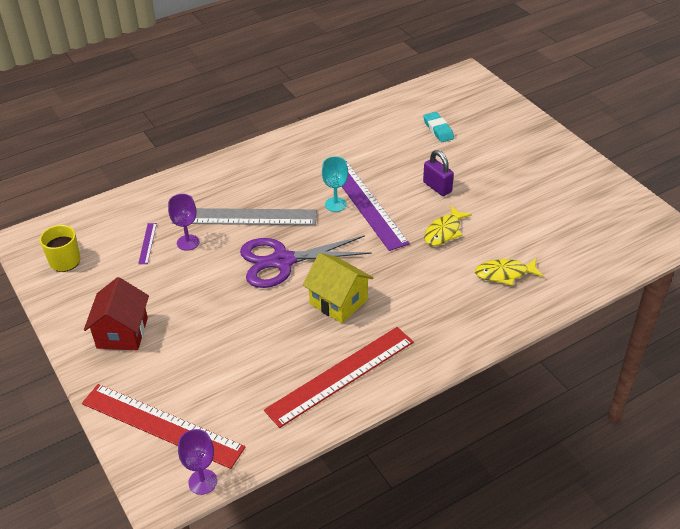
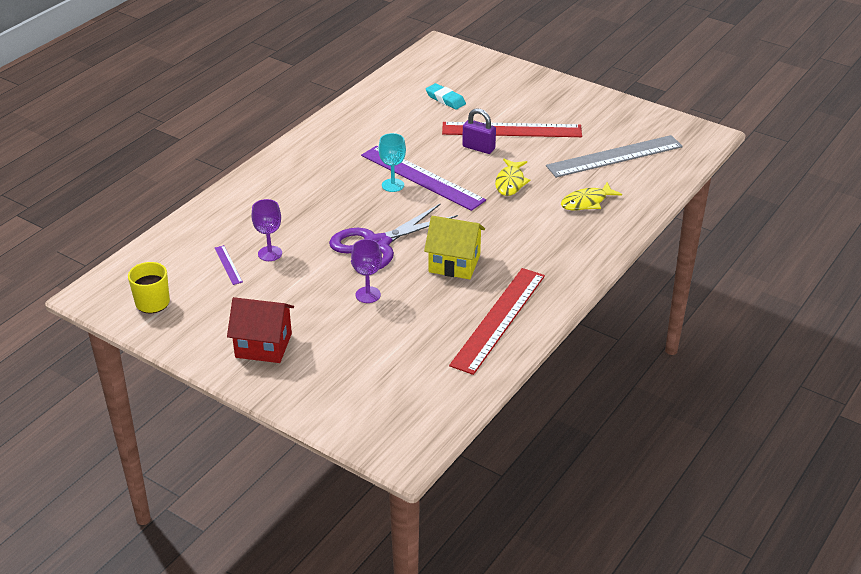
camera: 25 degrees left, 5 degrees down
red ruler [82,384,245,469] -> red ruler moved to [442,122,582,137]
red house [84,277,149,350] -> red house turned 60 degrees counterclockwise [227,297,294,363]
grey ruler [172,208,317,225] -> grey ruler moved to [546,135,683,178]
purple goblet [178,429,217,495] -> purple goblet moved to [351,239,382,303]

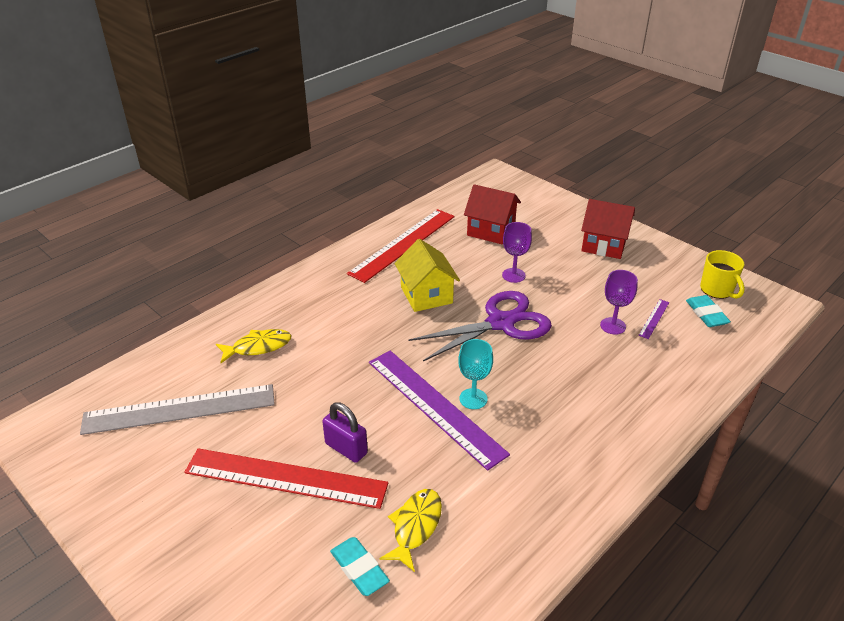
camera: 170 degrees left, 0 degrees up
purple ruler [215,245,243,285] -> purple ruler turned 45 degrees clockwise [638,299,669,339]
yellow house [424,216,485,279] -> yellow house turned 45 degrees clockwise [394,239,460,312]
yellow fish [495,159,531,196] -> yellow fish moved to [379,489,442,572]
none -> red house [464,184,521,244]
none -> turquoise eraser [686,295,731,327]

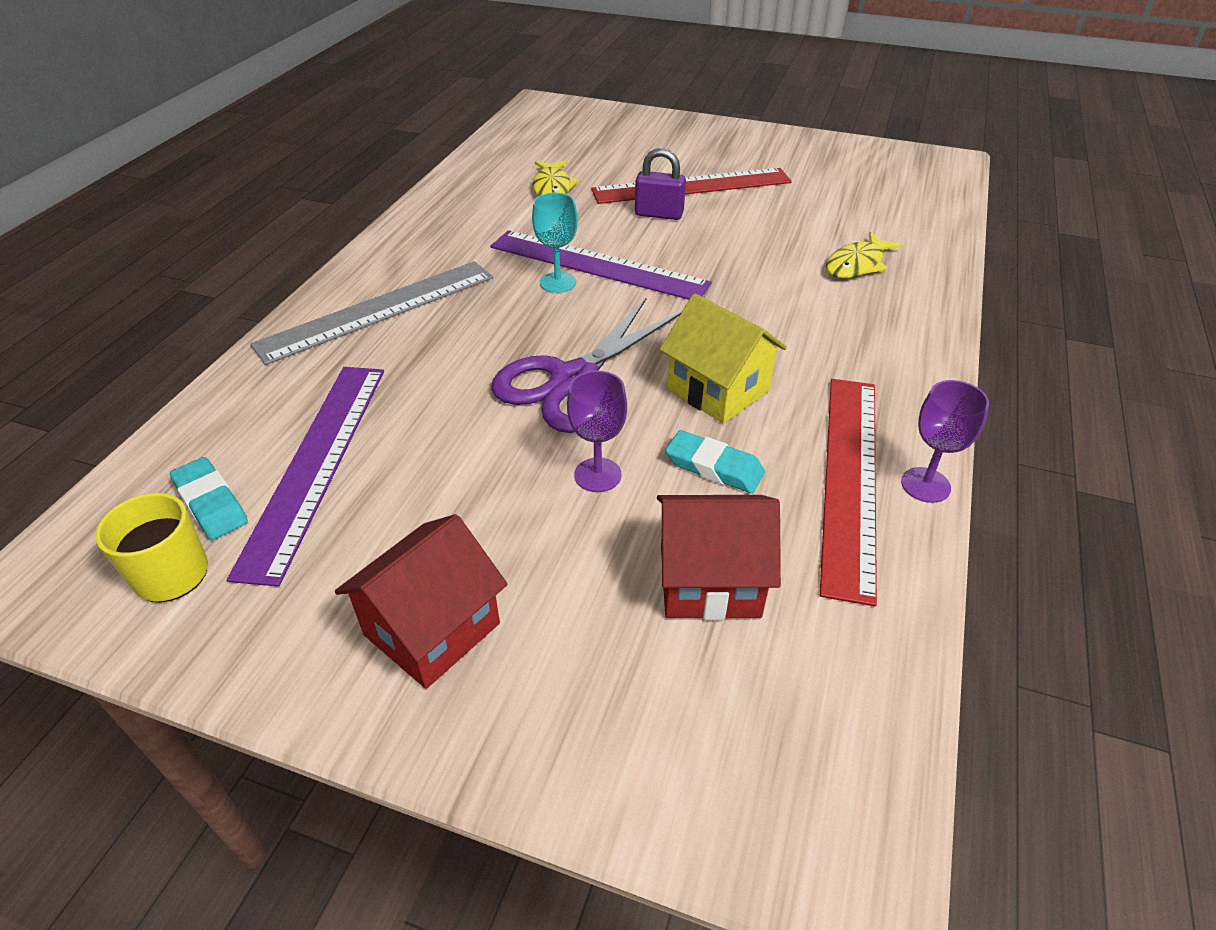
camera: 155 degrees right, 5 degrees up
grey ruler [80,384,275,435] -> grey ruler moved to [250,261,493,365]
turquoise eraser [330,537,390,596] -> turquoise eraser moved to [666,430,765,493]
red house [581,199,635,259] -> red house turned 45 degrees counterclockwise [335,514,508,689]
purple goblet [600,270,638,335] -> purple goblet moved to [901,380,989,503]
purple ruler [638,299,669,339] -> purple ruler [227,367,384,587], size x2.48

